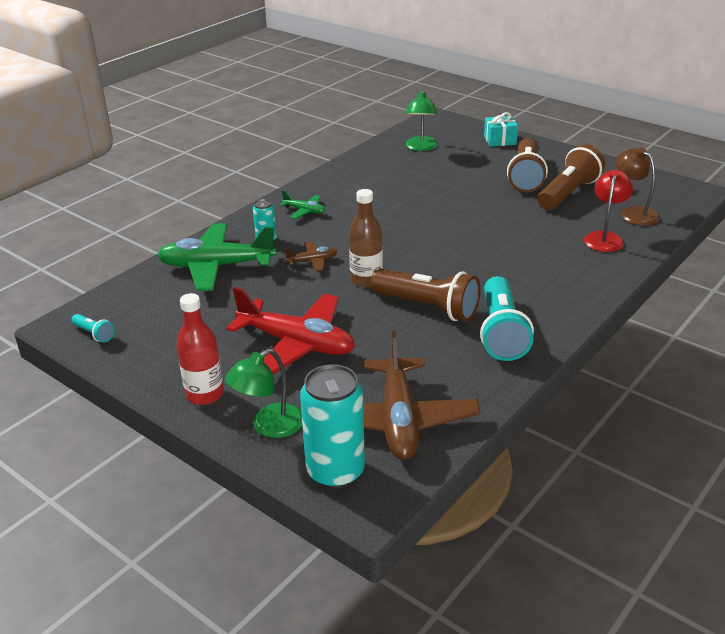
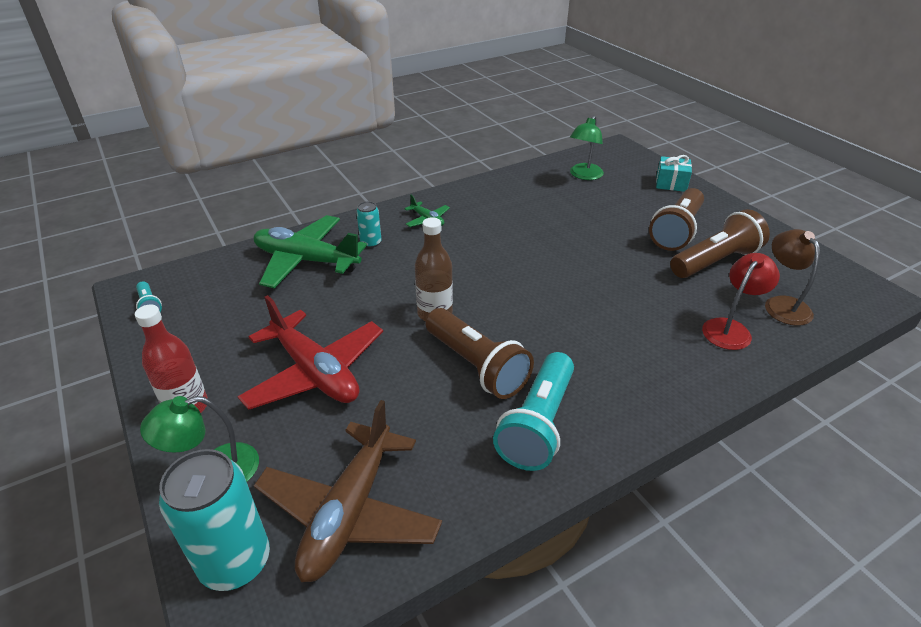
camera: 20 degrees right, 5 degrees up
brown plane [284,241,338,271] -> none

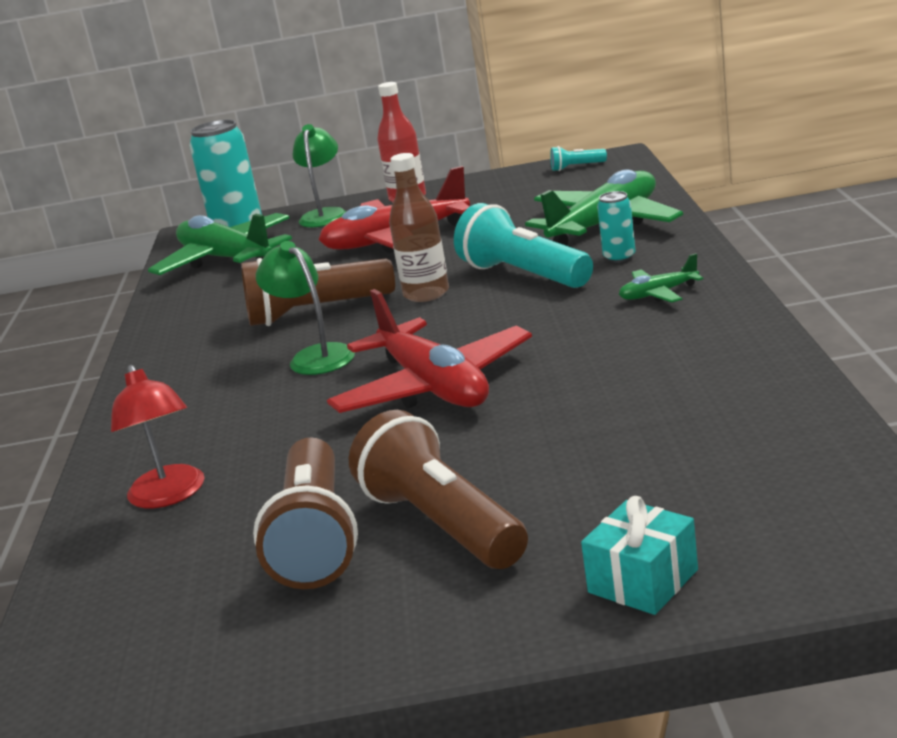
camera: 120 degrees right, 15 degrees down
brown plane [254,400,442,582] -> green plane [148,213,292,275]
turquoise flashlight [493,352,574,471] -> turquoise flashlight moved to [454,203,593,288]
green lamp [570,115,604,180] -> green lamp moved to [256,241,355,375]
brown lamp [765,229,820,326] -> none
none -> red plane [327,289,532,413]

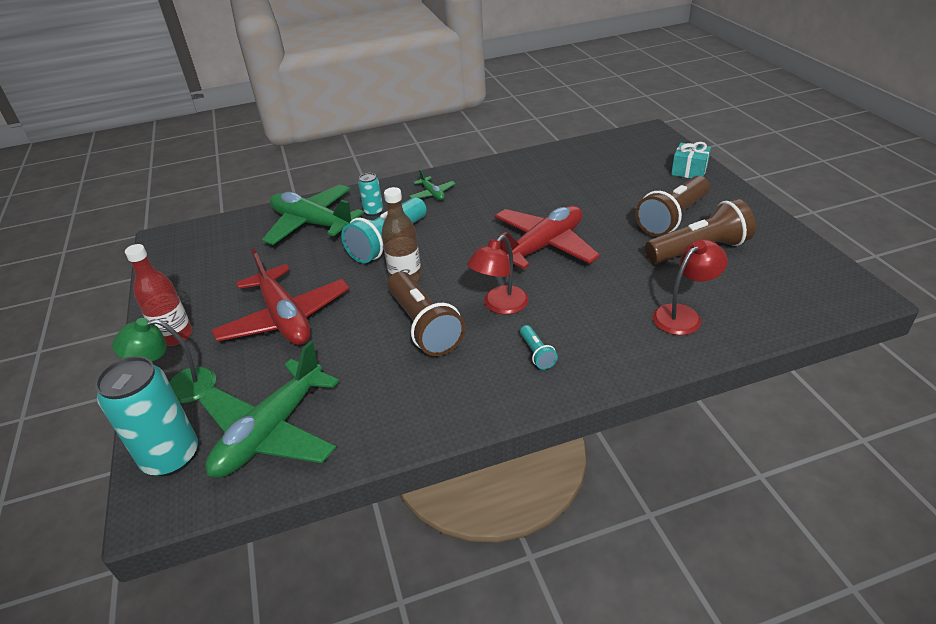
camera: 105 degrees left, 15 degrees up
green lamp [256,241,355,375] -> red lamp [467,235,529,314]
turquoise flashlight [550,146,607,171] -> turquoise flashlight moved to [520,325,558,369]

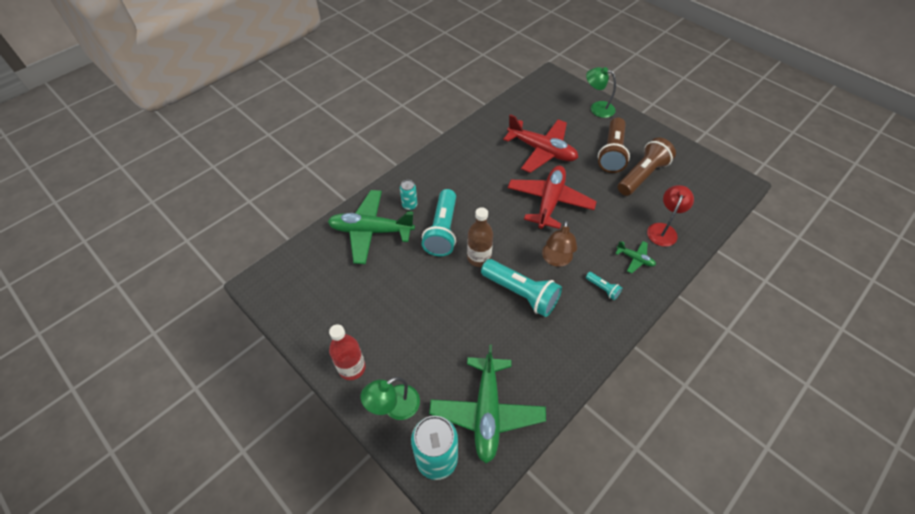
camera: 30 degrees left, 15 degrees up
red plane [211,248,350,345] -> red plane moved to [503,114,578,173]
brown flashlight [388,272,465,356] -> turquoise flashlight [481,259,562,317]
green plane [409,169,456,200] -> green plane moved to [615,241,656,274]
red lamp [467,235,529,314] -> brown lamp [542,220,577,267]
turquoise gift [671,142,711,178] -> green lamp [586,67,616,118]

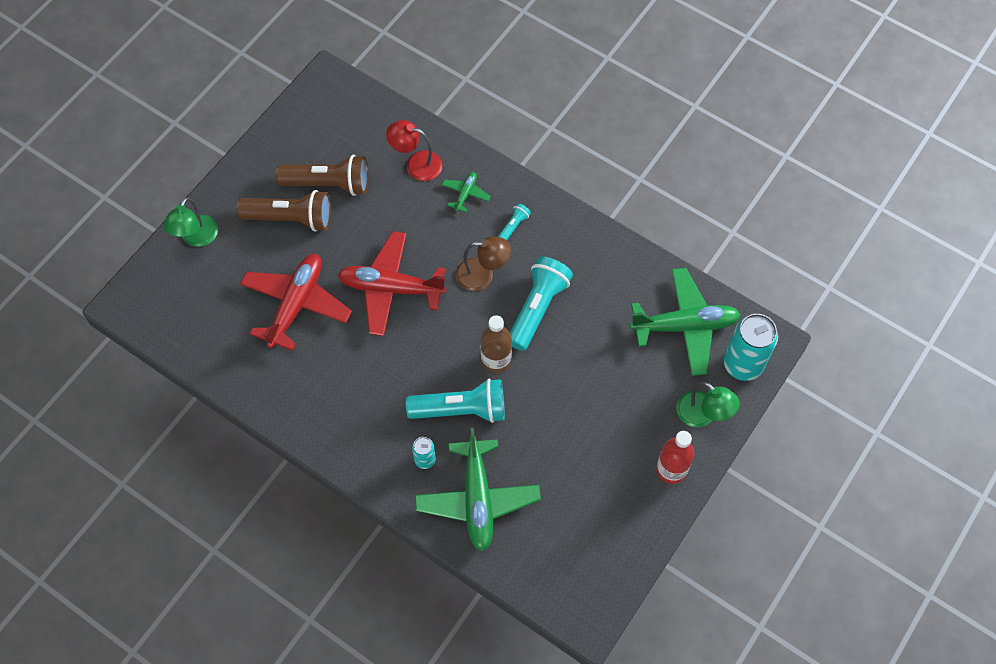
camera: 100 degrees left, 10 degrees up
brown flashlight [618,137,676,196] -> brown flashlight turned 150 degrees clockwise [276,155,369,196]

